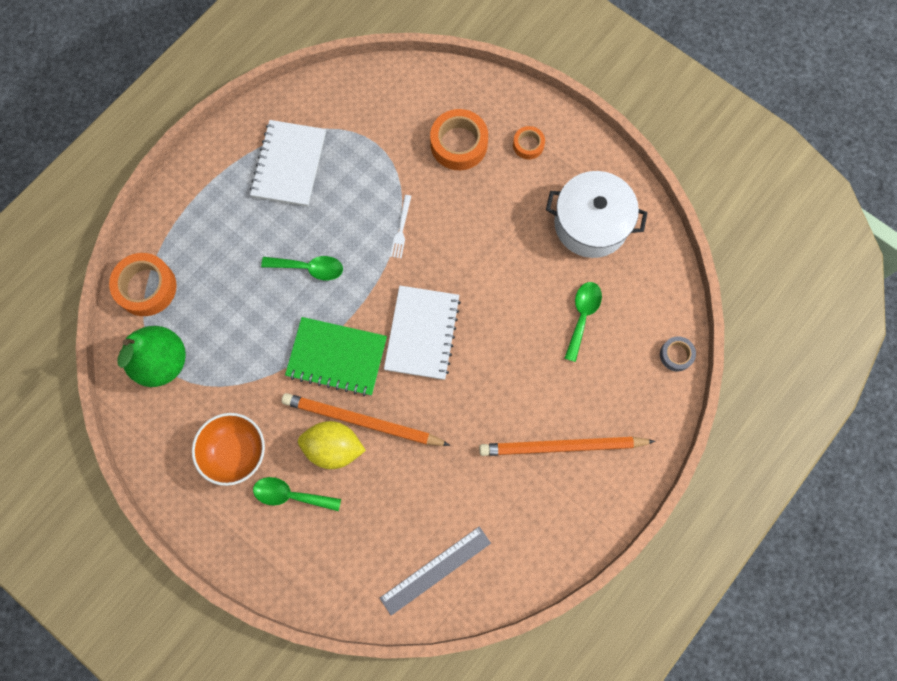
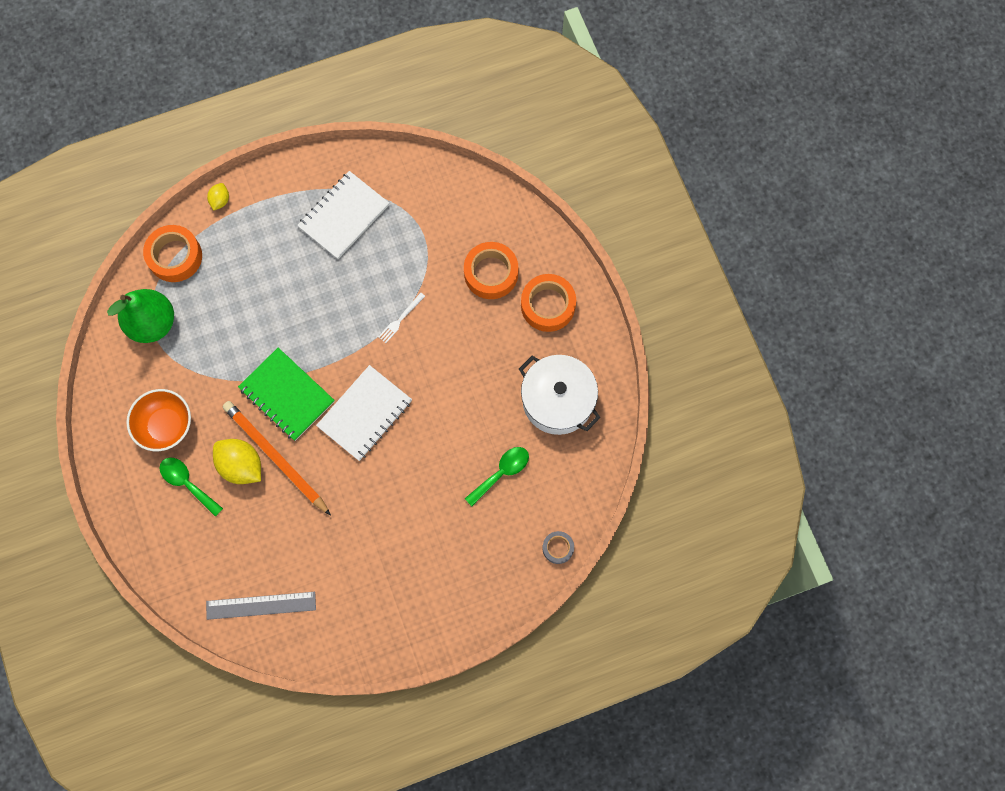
camera: 30 degrees right, 0 degrees up
green spoon [261,256,343,280] -> none
orange pencil [479,437,656,456] -> none
orange tape [513,126,545,159] -> orange tape [521,274,576,332], size x1.83
none -> yellow lemon [207,183,229,211]

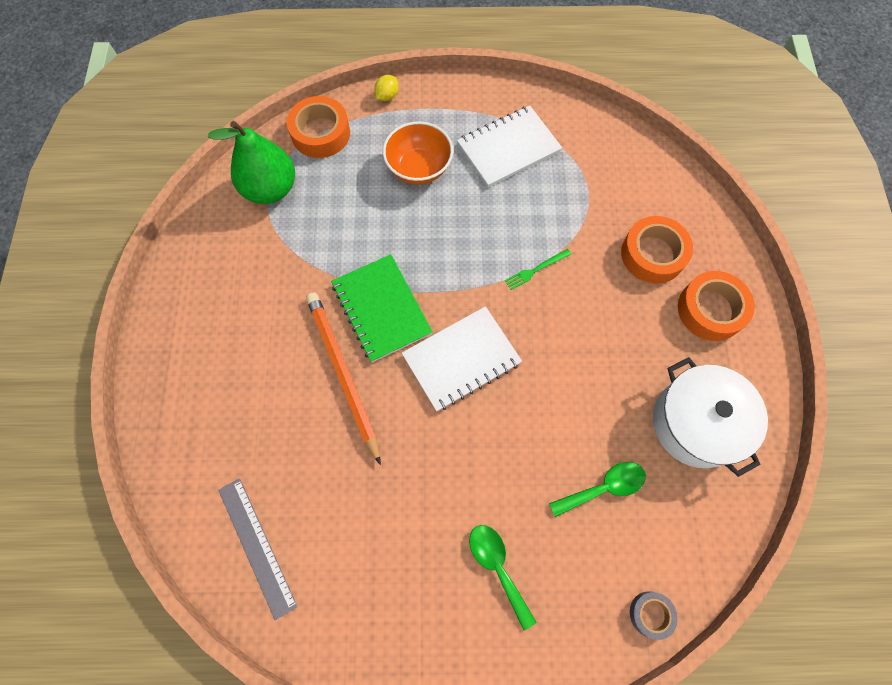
camera: 20 degrees right, 5 degrees down
orange bowl [126,389,191,451] -> orange bowl moved to [383,121,453,185]
green spoon [160,458,223,517] -> green spoon moved to [469,525,537,630]
grey ruler [206,592,316,620] -> grey ruler turned 45 degrees clockwise [218,478,298,620]
yellow lemon [213,439,261,484] -> none
white fork [378,292,425,343] -> green fork [505,249,572,290]

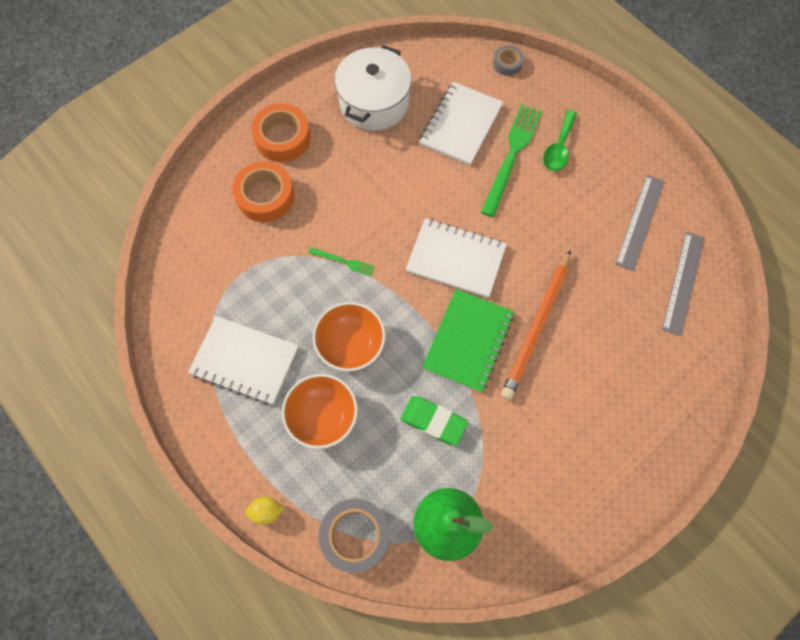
camera: 130 degrees left, 0 degrees up
orange tape [287,96,350,158] -> grey tape [319,499,390,573]
green spoon [549,462,646,517] -> white notebook [419,82,503,166]
none -> orange bowl [312,302,386,371]
none -> green eraser [401,396,468,446]
none -> green fork [481,104,542,217]
none -> grey ruler [615,175,664,271]

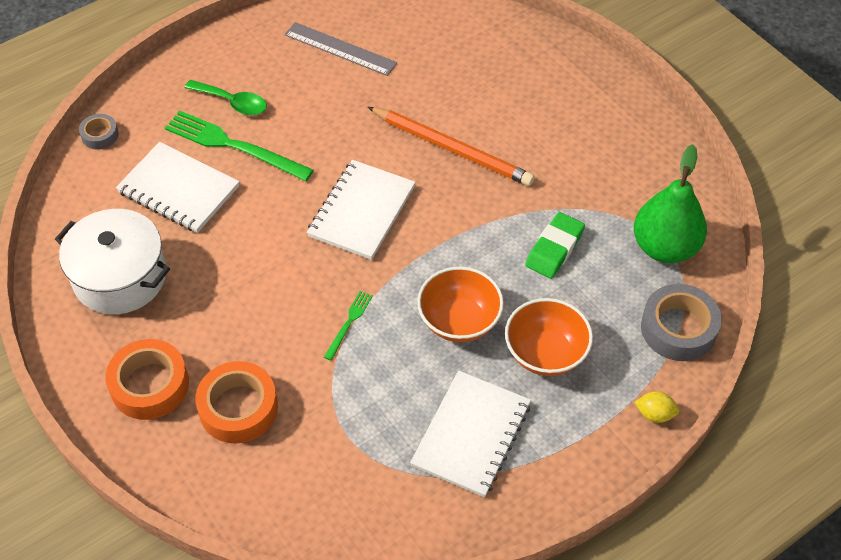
camera: 85 degrees left, 15 degrees down
yellow lemon [245,497,284,525] -> yellow lemon turned 75 degrees counterclockwise [634,391,679,423]
green notebook [422,289,514,393] -> none
grey ruler [662,232,705,336] -> none

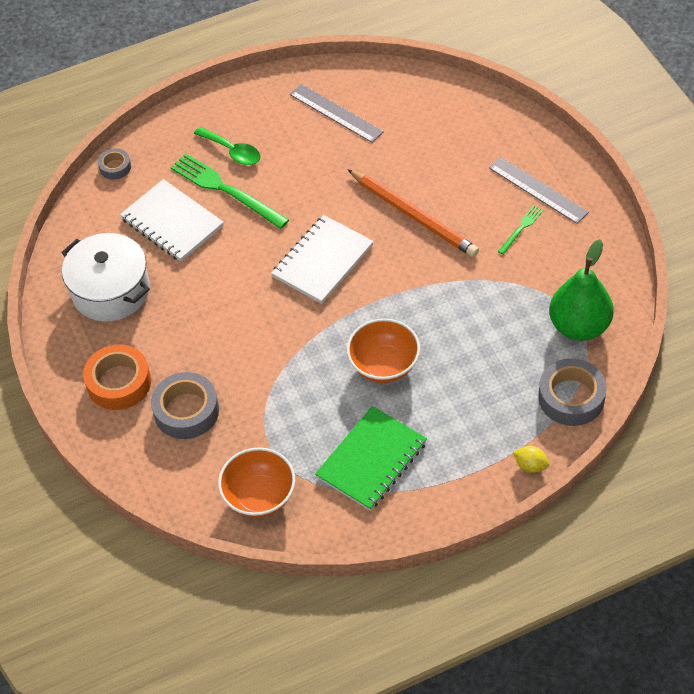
camera: 15 degrees right, 0 degrees up
orange tape [195,361,278,444] -> grey tape [151,372,219,439]
green fork [324,291,373,361] -> green fork moved to [498,205,543,255]
white notebook [410,371,531,497] -> green notebook [315,406,427,511]
orange bowl [505,298,593,376] -> orange bowl moved to [218,447,295,518]
green eraser [525,212,585,279] -> none
none -> grey ruler [489,157,589,224]

